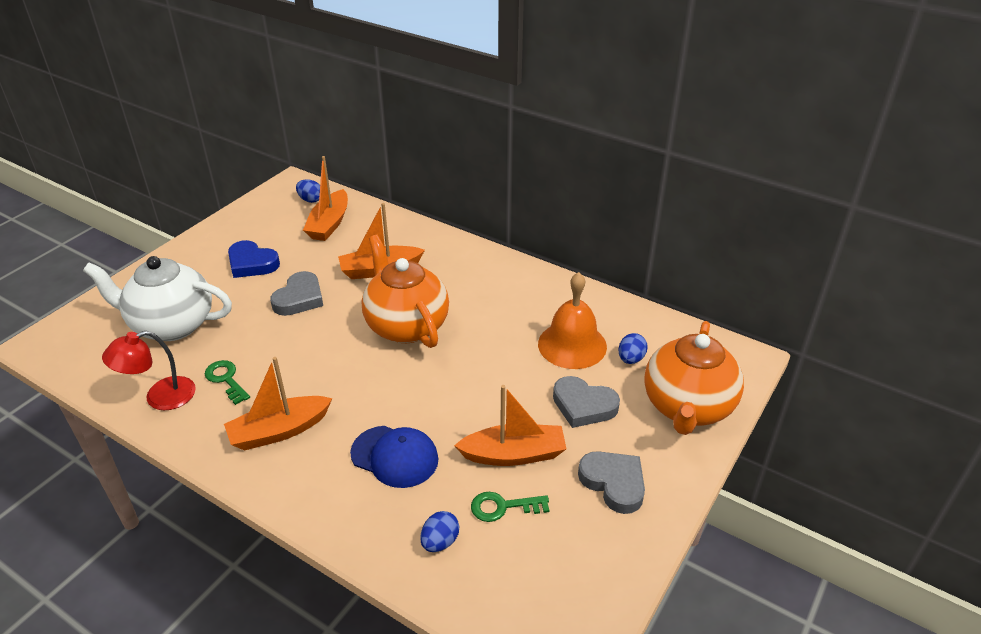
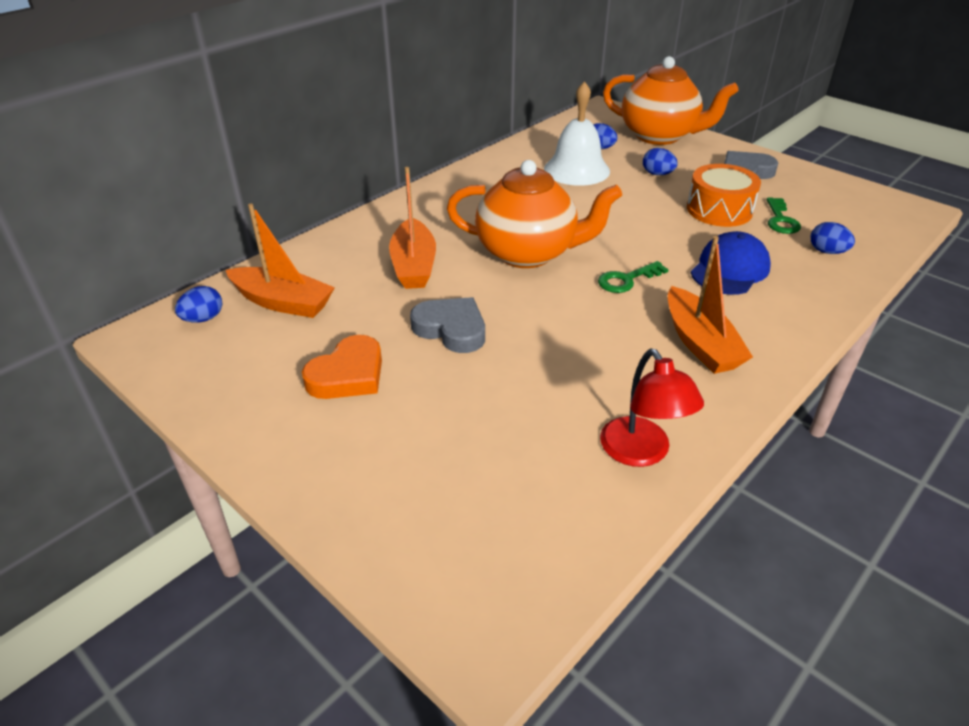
camera: 80 degrees left, 0 degrees up
white teapot [83,256,232,341] -> none
green key [205,360,250,405] -> green key moved to [598,261,669,293]
blue heart [228,240,280,278] -> orange heart [302,335,382,399]
orange teapot [362,235,449,348] -> orange teapot turned 150 degrees counterclockwise [447,160,622,268]
orange boat [454,385,567,466] -> orange drum [687,164,761,227]
orange bell [538,272,607,369] -> white bell [544,81,610,186]
grey heart [553,376,620,428] -> blue egg [643,148,678,175]

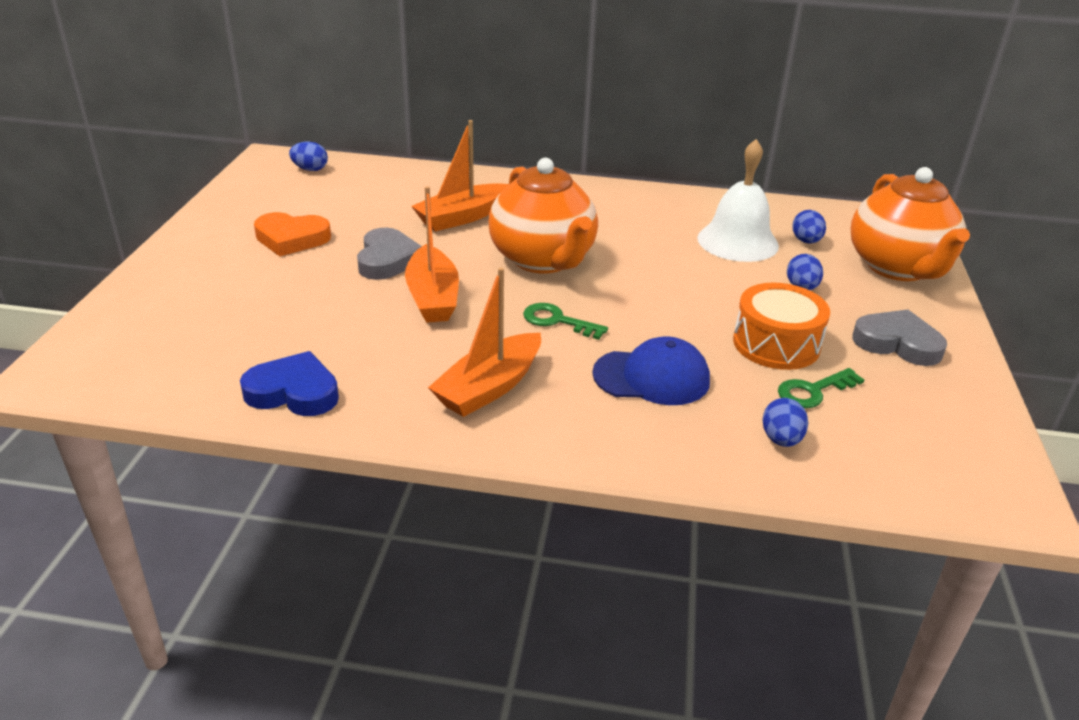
camera: 55 degrees right, 5 degrees down
orange boat [226,204,335,318] -> orange boat moved to [405,186,459,323]
red lamp [600,349,704,467] -> blue heart [240,351,339,416]

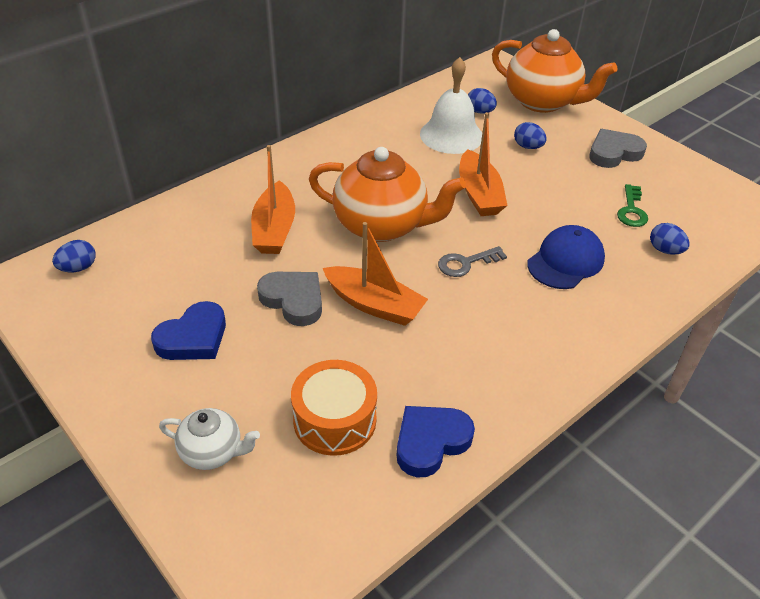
camera: 50 degrees left, 10 degrees up
orange heart [254,212,331,256] -> blue heart [151,301,226,360]
orange boat [428,267,541,417] -> orange boat moved to [459,112,508,216]
green key [523,303,608,340] -> grey key [438,246,507,277]
orange drum [733,283,830,370] -> orange drum moved to [291,360,377,456]
none -> white teapot [159,408,260,470]

